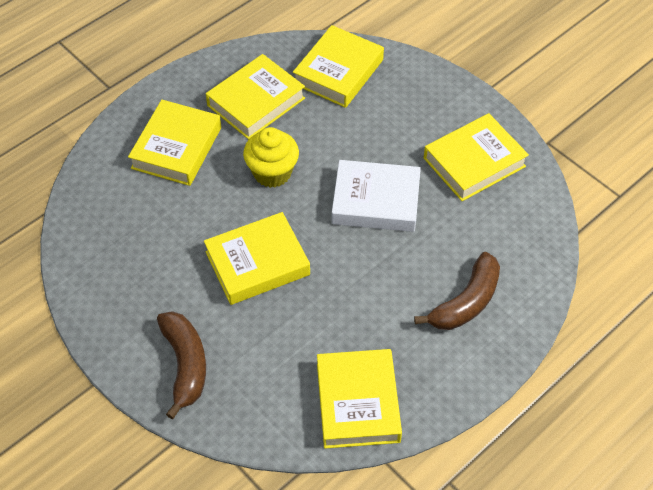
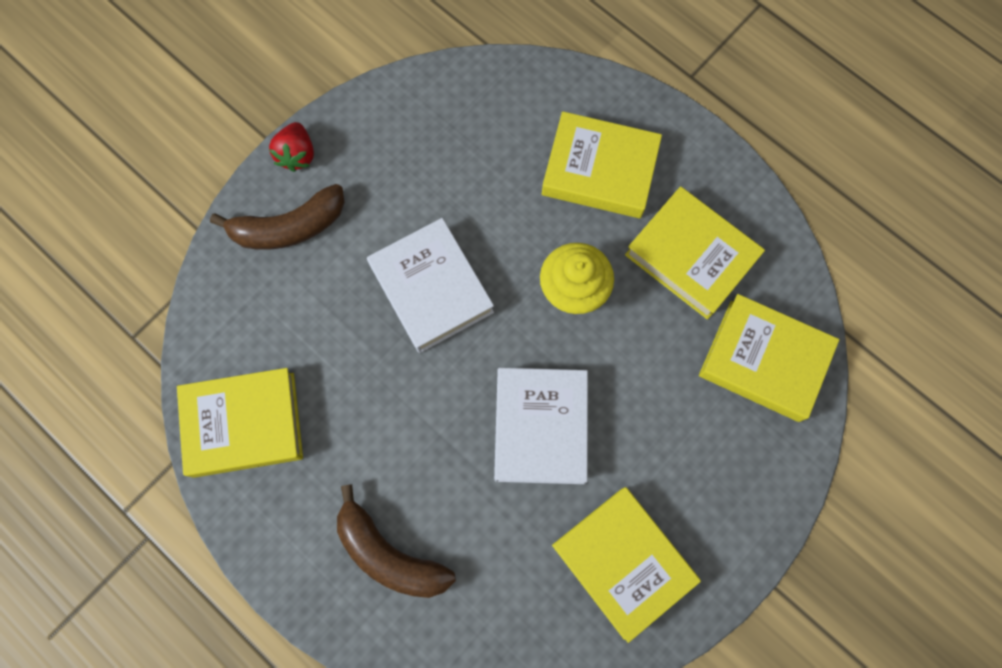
camera: 85 degrees right, 20 degrees up
yellow book [204,212,310,305] -> white book [367,218,494,353]
none -> red strawberry [269,122,314,172]

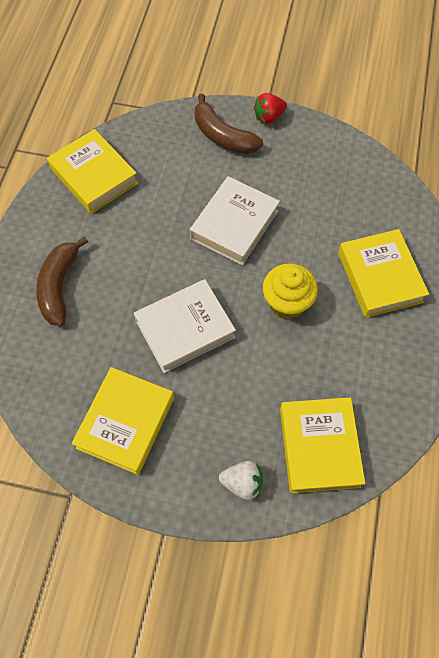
camera: 60 degrees right, 10 degrees down
yellow book [625,186,765,320] -> none
none -> white strawberry [219,461,263,500]

